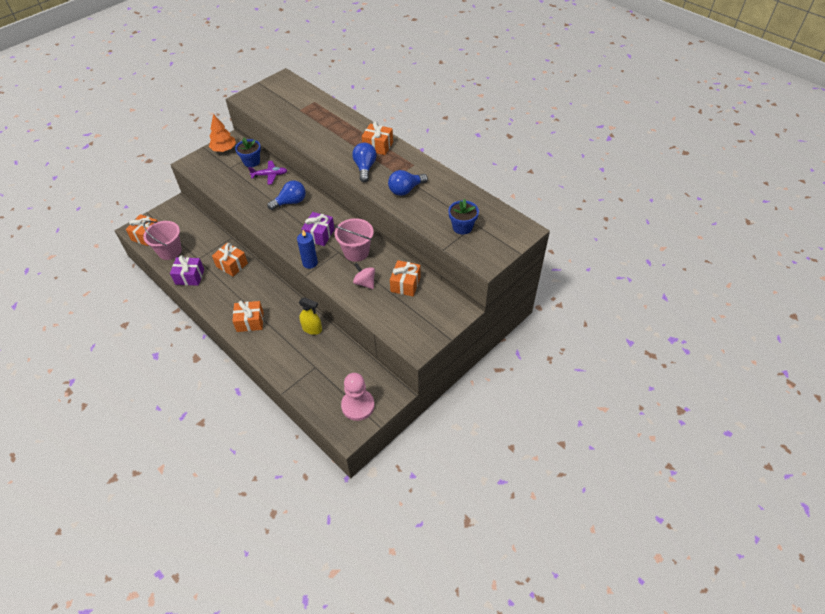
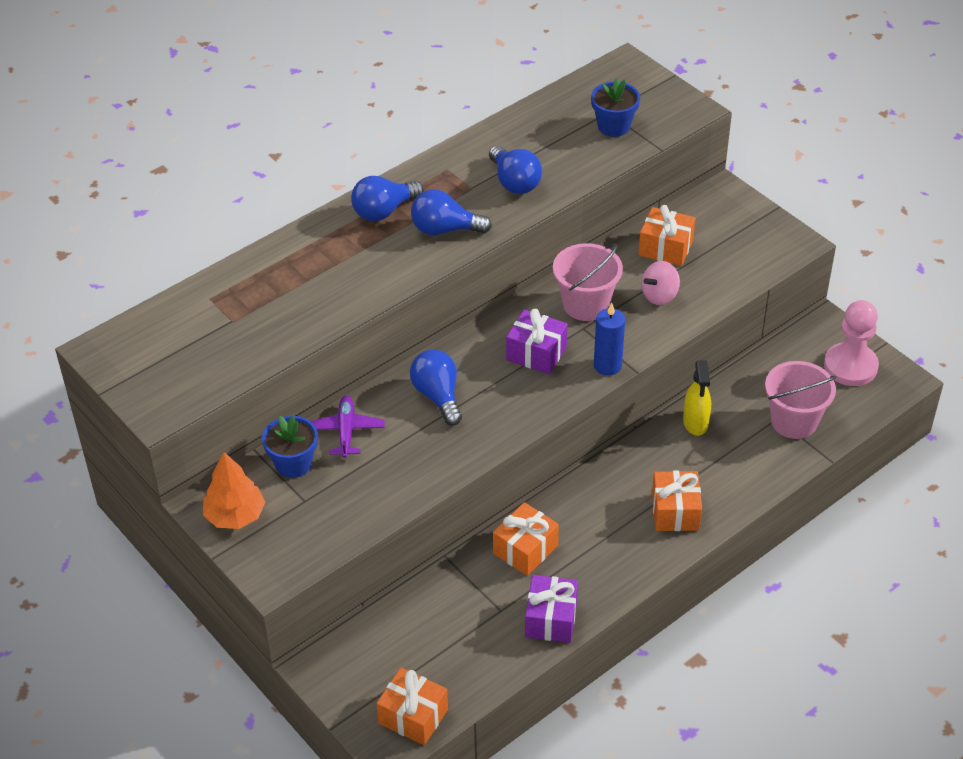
camera: 85 degrees left, 5 degrees down
pink bucket [143,221,182,260] -> pink bucket moved to [765,361,837,439]
yellow spray bottle [299,297,322,335] -> yellow spray bottle turned 150 degrees clockwise [683,360,711,436]
orange gift [362,122,393,155] -> blue light bulb [351,176,424,221]

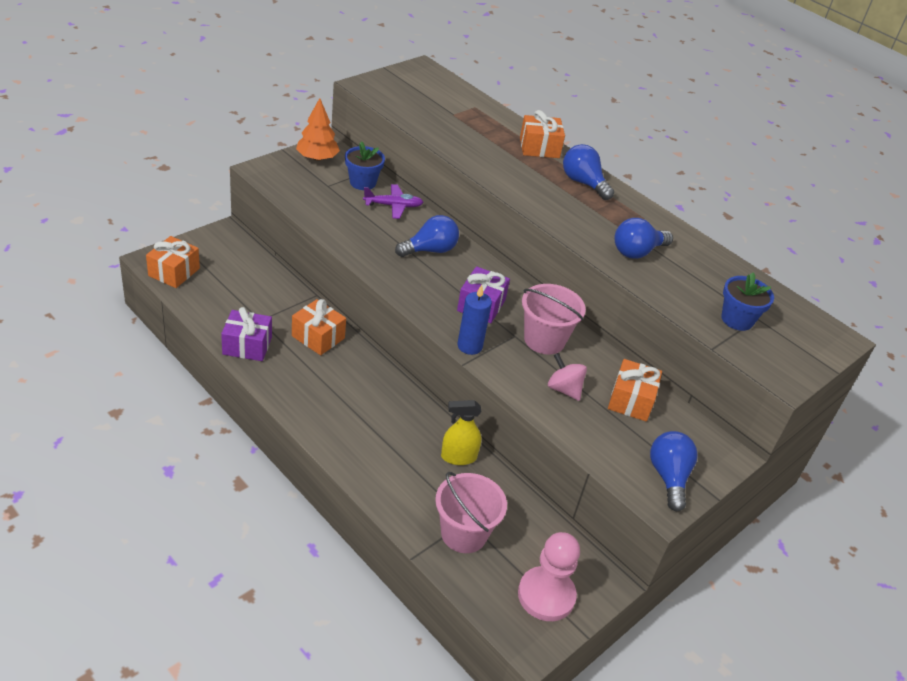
camera: 80 degrees right, 5 degrees down
blue light bulb [411,189,492,235] -> blue light bulb moved to [650,431,698,511]
orange gift [652,471,702,531] -> orange gift moved to [520,110,565,158]

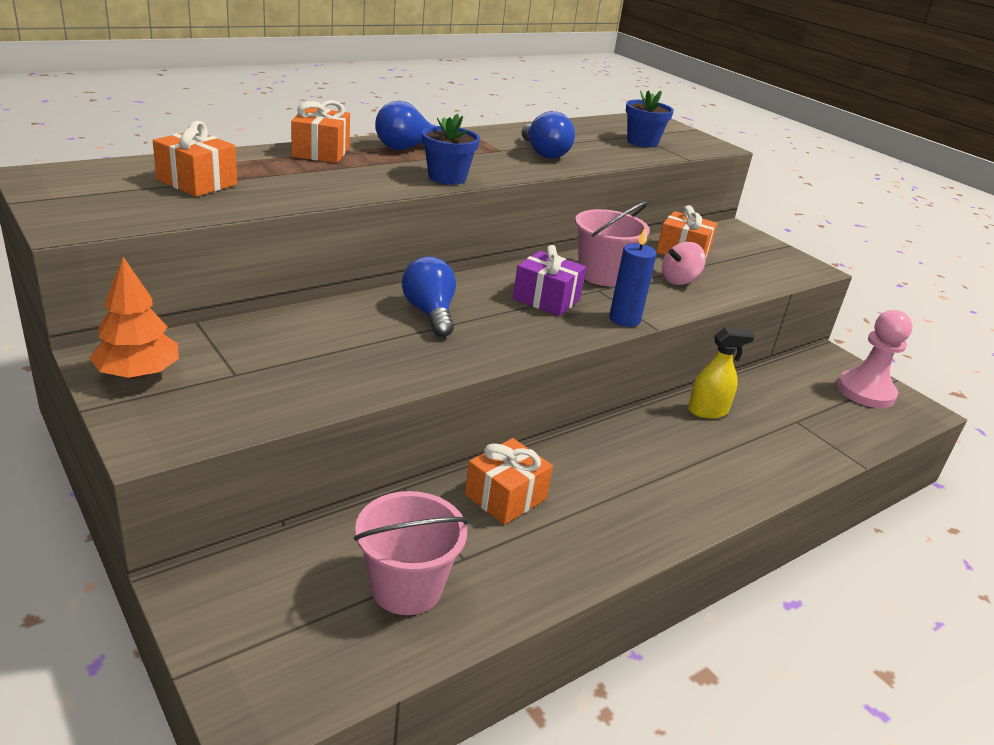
camera: 80 degrees left, 10 degrees down
orange gift [146,236,200,288] -> orange gift moved to [153,121,237,197]
purple gift [221,307,272,361] -> none
blue flower pot [345,141,385,190] -> blue flower pot moved to [422,114,480,185]
purple plane [363,184,423,219] -> none
pink bucket [435,472,507,553] -> pink bucket moved to [354,491,469,615]
yellow spray bottle [441,400,482,465] -> yellow spray bottle turned 105 degrees counterclockwise [688,328,755,419]
blue light bulb [650,431,698,511] -> none

